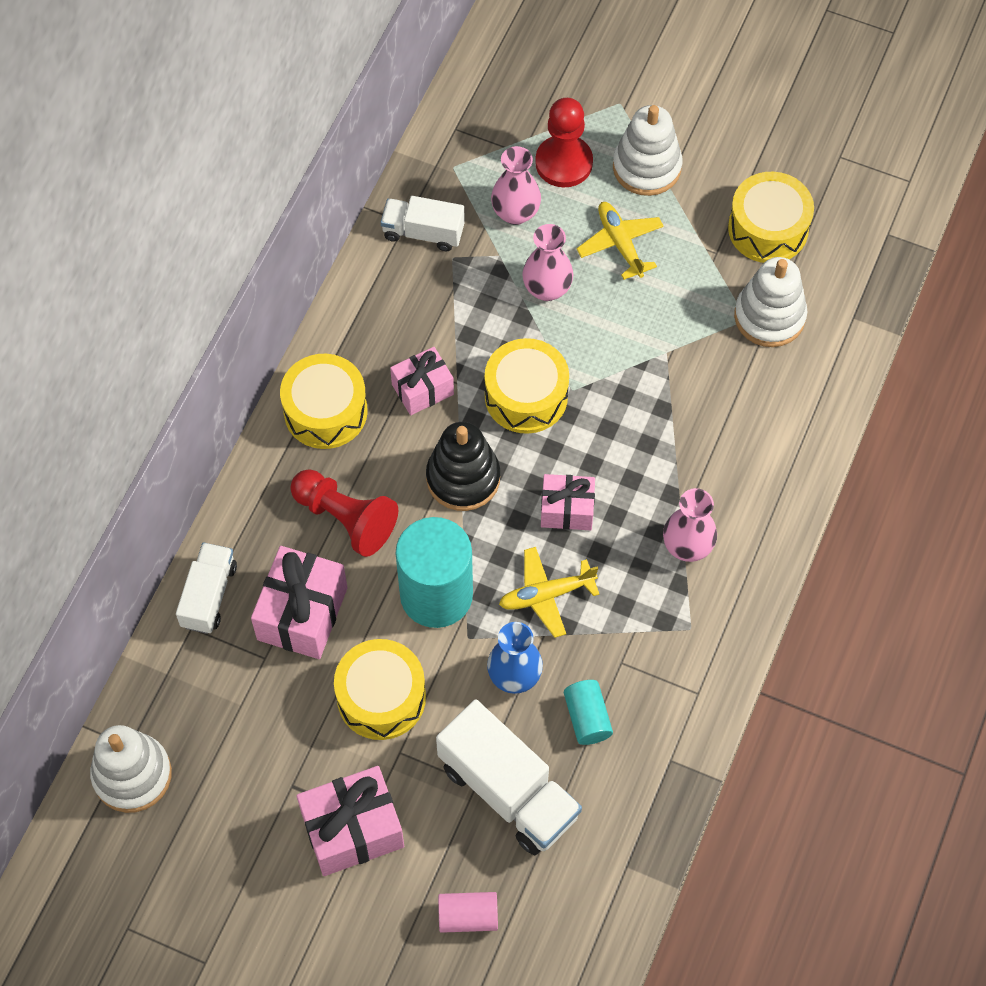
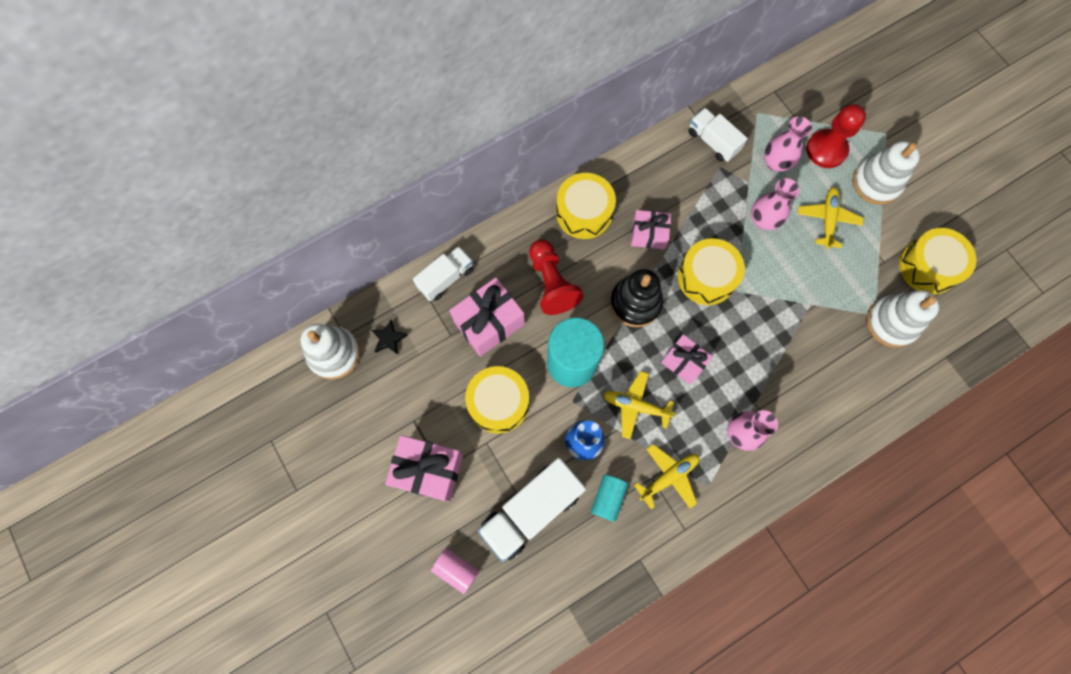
camera: 35 degrees right, 10 degrees up
white truck [436,699,582,855] -> white truck turned 60 degrees clockwise [478,458,586,562]
none -> black star [371,320,408,355]
none -> yellow plane [634,444,700,509]

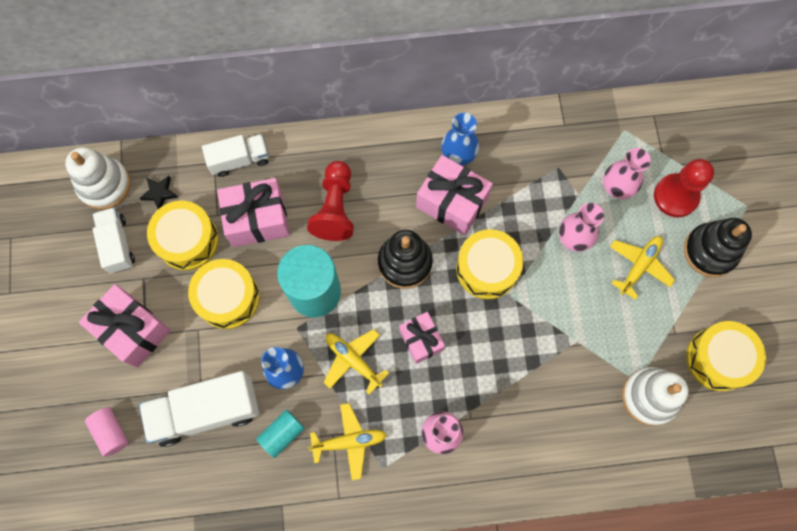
camera: 25 degrees right, 0 degrees up
yellow drum [556,173,616,239] -> yellow drum moved to [147,201,219,270]
pink gift [631,210,671,249] -> pink gift [416,155,493,235], size x1.57
white truck [688,108,748,162] -> white truck moved to [93,207,135,273]
white stacking toy [853,141,920,205] -> black stacking toy [684,218,752,277]
none -> blue vase [441,113,479,166]

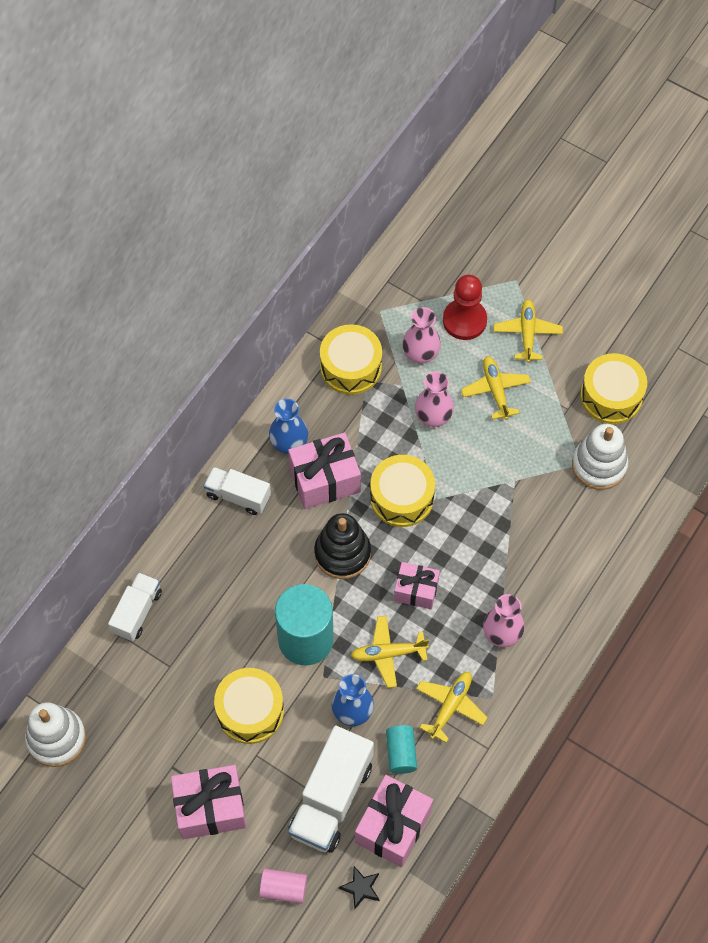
camera: 50 degrees left, 10 degrees down
white truck [93,207,135,273] -> white truck moved to [204,467,271,515]
black star [140,176,178,209] -> black star moved to [339,866,380,909]
yellow drum [147,201,219,270] -> yellow drum moved to [320,324,382,395]
pink gift [217,178,290,247] -> pink gift moved to [355,775,433,867]
red pawn [307,161,354,241] -> none
black stacking toy [684,218,752,277] -> yellow plane [494,299,563,363]

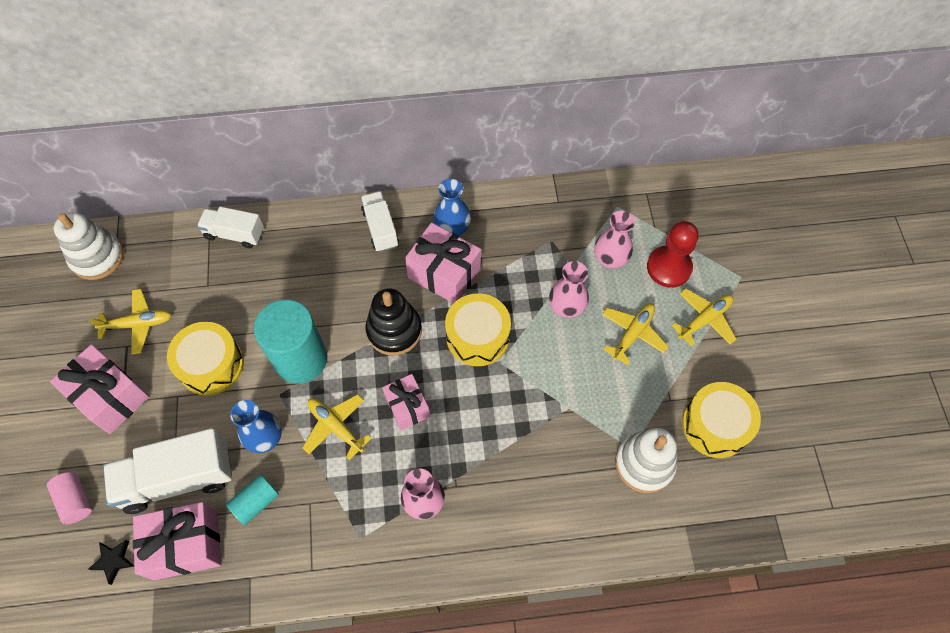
camera: 50 degrees right, 0 degrees up
white truck [108,572,162,641] -> white truck turned 150 degrees counterclockwise [197,207,264,248]
yellow drum [320,324,382,395] -> none
yellow plane [416,672,488,743] -> yellow plane moved to [88,289,172,355]

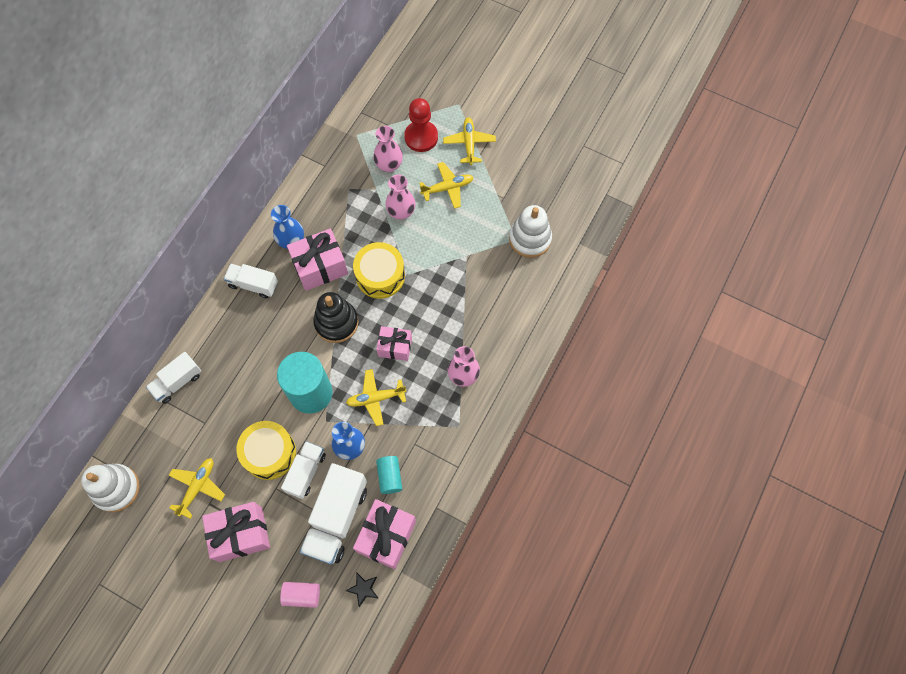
camera: 55 degrees left, 5 degrees up
yellow plane [602,304,669,365] -> yellow plane turned 90 degrees clockwise [419,162,474,209]
yellow drum [682,382,761,458] -> none
none -> white truck [281,441,326,499]

